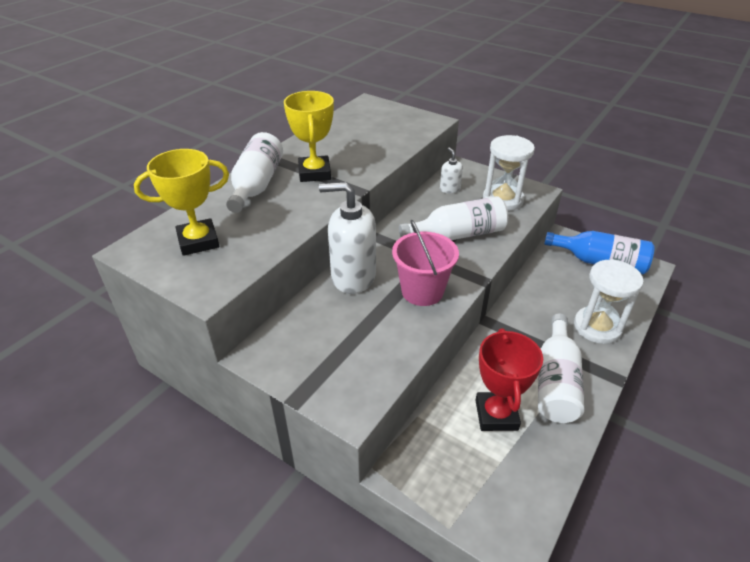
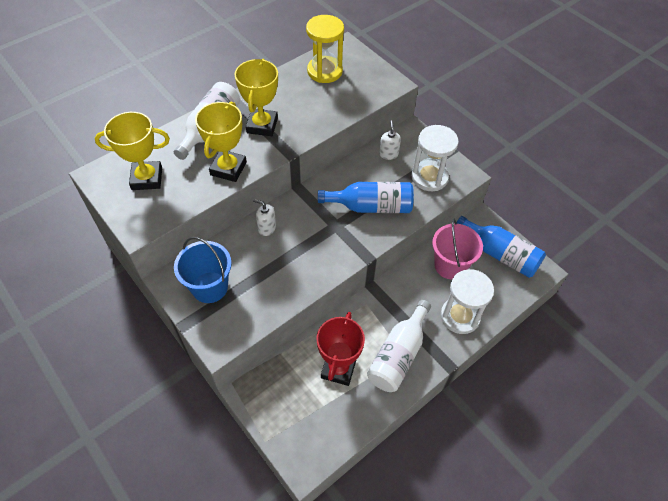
camera: 15 degrees right, 15 degrees up
white soap dispenser [319,182,376,294] -> white soap dispenser [253,199,276,236], size x0.47
pink bucket [392,220,459,306] -> pink bucket moved to [432,218,483,279]
white bottle [399,196,508,240] -> blue bottle [318,182,414,213]
none -> blue bucket [174,237,232,303]
none -> yellow trophy [195,102,247,182]
none -> yellow hourglass [306,15,344,83]

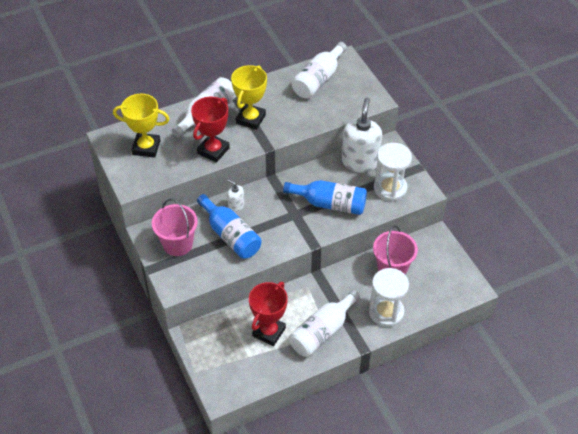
camera: 15 degrees right, 5 degrees down
blue bucket [174,237,232,303] -> pink bucket [152,199,198,256]
yellow trophy [195,102,247,182] -> red trophy [191,97,230,163]
yellow hourglass [306,15,344,83] -> white bottle [292,42,347,99]
white soap dispenser [379,120,401,160] -> white soap dispenser [342,98,382,173], size x2.12
blue bottle [457,216,546,278] -> blue bottle moved to [197,194,262,259]

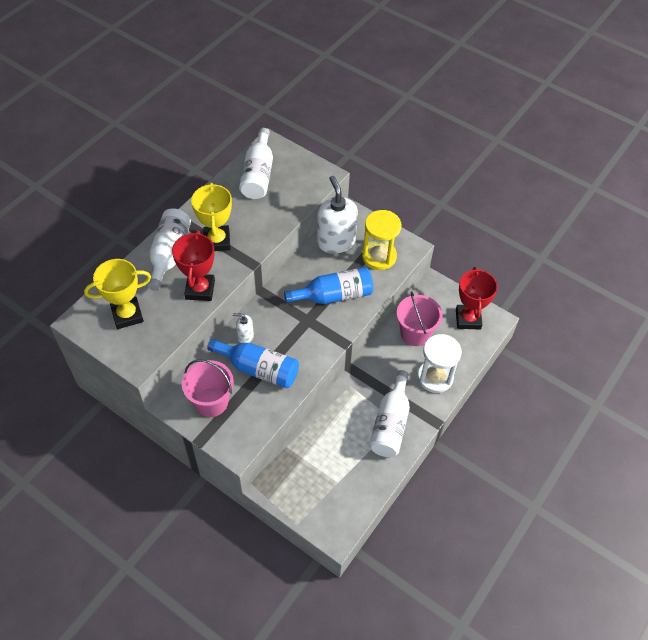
camera: 30 degrees left, 5 degrees up
red trophy [249,282,288,346] -> red trophy moved to [456,267,498,329]
white hourglass [374,143,412,201] -> yellow hourglass [362,210,401,270]

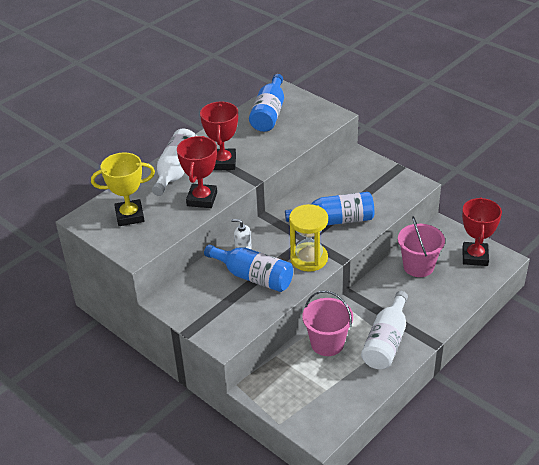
camera: 10 degrees right, 15 degrees down
pink bucket [182,360,234,417] -> pink bucket moved to [302,291,353,356]
yellow trophy [191,183,232,251] -> red trophy [200,102,238,170]
white bottle [239,128,273,199] -> blue bottle [249,74,284,132]
white soap dispenser [317,176,358,254] -> none
yellow hourglass [362,210,401,270] -> yellow hourglass moved to [289,204,328,272]
white hourglass [418,334,462,393] -> none

